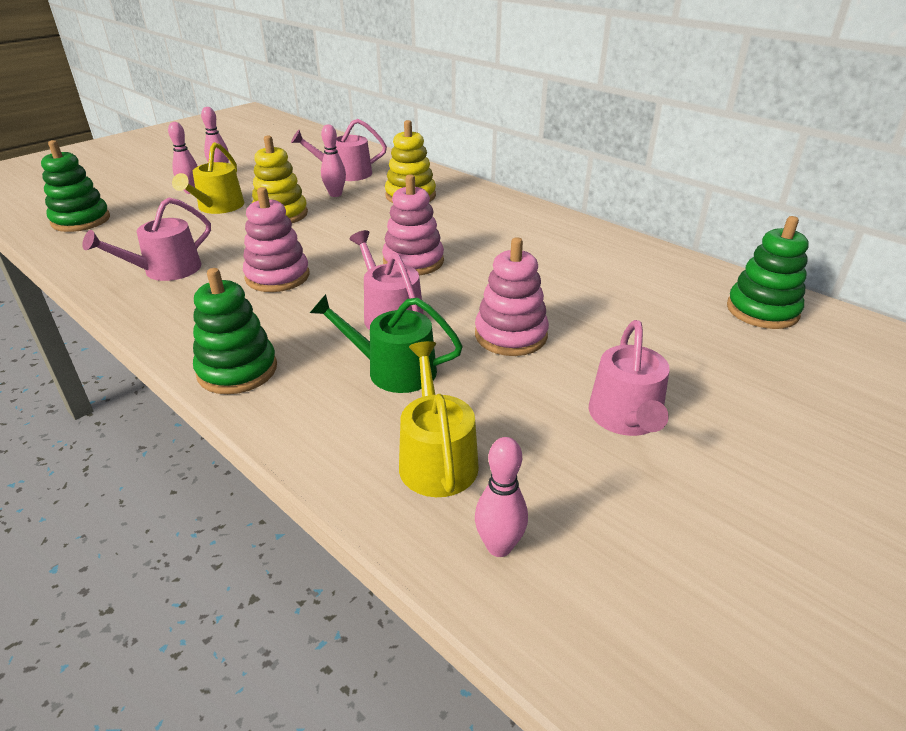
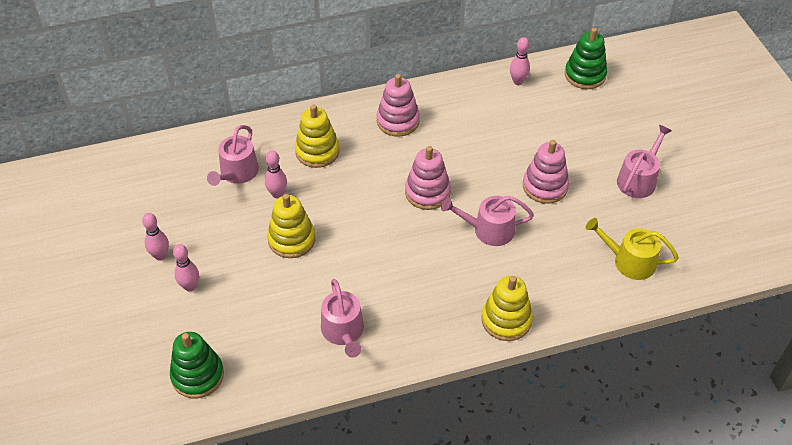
camera: 60 degrees left, 15 degrees up
yellow watering can [172,142,244,214] -> none
green stacking toy [193,268,277,394] -> yellow stacking toy [481,276,533,341]
pink stacking toy [243,187,309,292] -> pink stacking toy moved to [376,74,420,137]
green watering can [310,294,463,393] -> none
pink bowling pin [475,437,528,557] -> pink bowling pin moved to [510,37,530,85]
pink watering can [589,320,670,436] -> pink watering can turned 90 degrees counterclockwise [617,125,672,198]

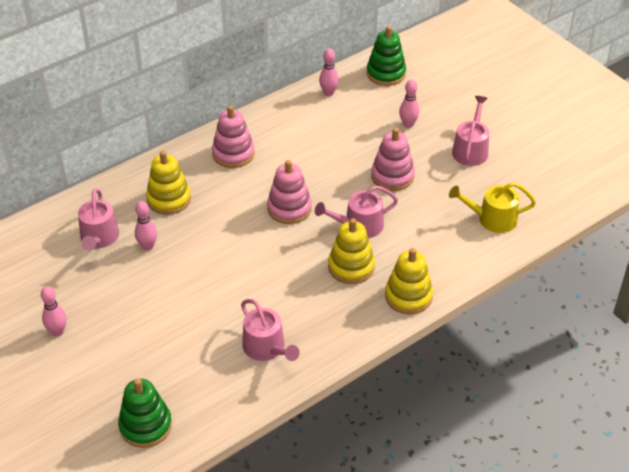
camera: 20 degrees left, 5 degrees down
pink bowling pin [173,244,199,292] -> pink bowling pin moved to [399,80,419,128]
yellow stacking toy [267,194,315,258] -> yellow stacking toy moved to [328,218,375,284]

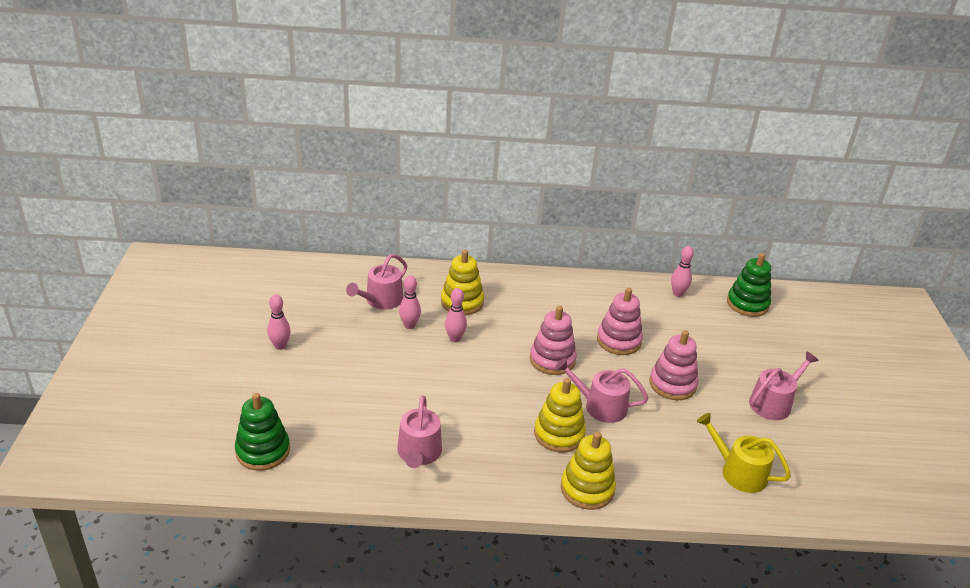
camera: 35 degrees right, 10 degrees down
pink stacking toy [212,105,255,168] -> pink stacking toy moved to [597,288,643,355]
pink bowling pin [399,80,419,128] -> pink bowling pin moved to [445,288,467,342]

